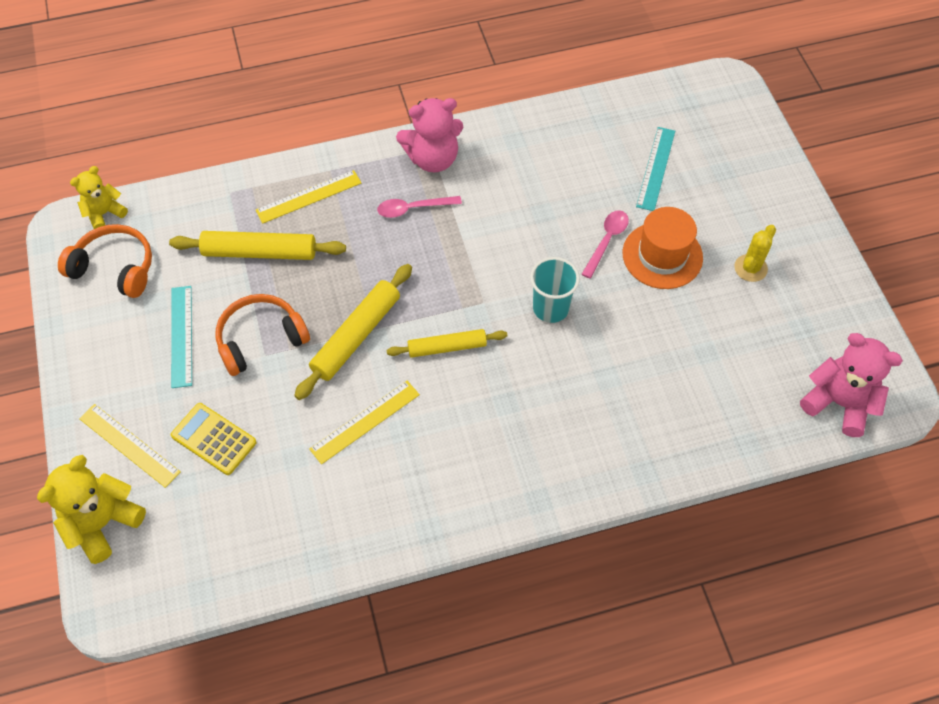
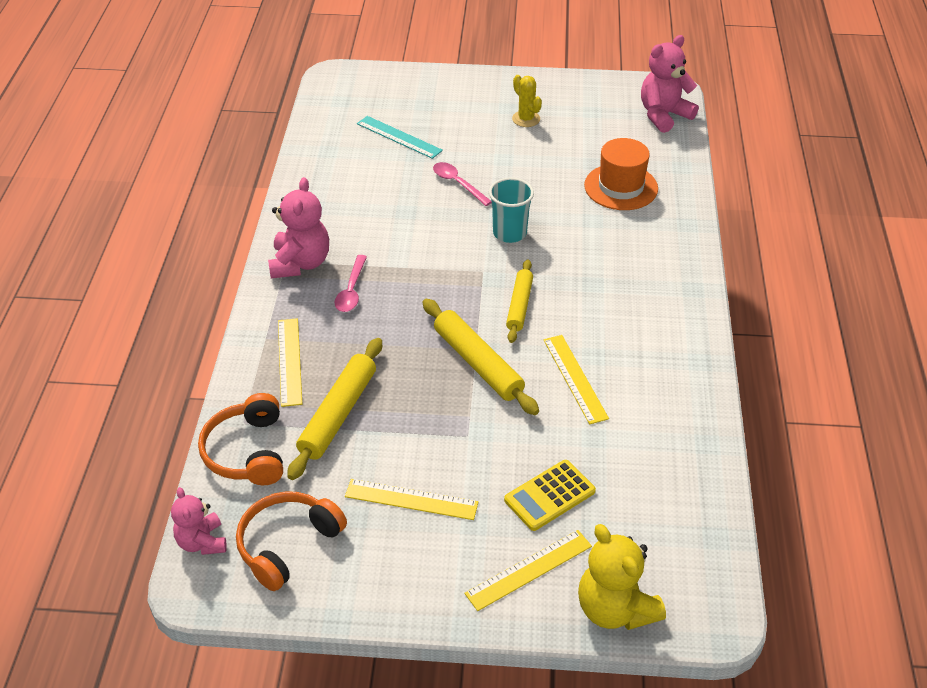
camera: 70 degrees left, 15 degrees down
yellow teddy bear [70,166,128,229] -> pink teddy bear [171,487,227,555]
turquoise ruler [171,286,192,388] -> yellow ruler [345,479,478,520]
orange headphones [216,294,310,376] -> orange headphones moved to [198,393,283,485]
orange hat [623,207,703,289] -> orange hat moved to [584,138,658,210]

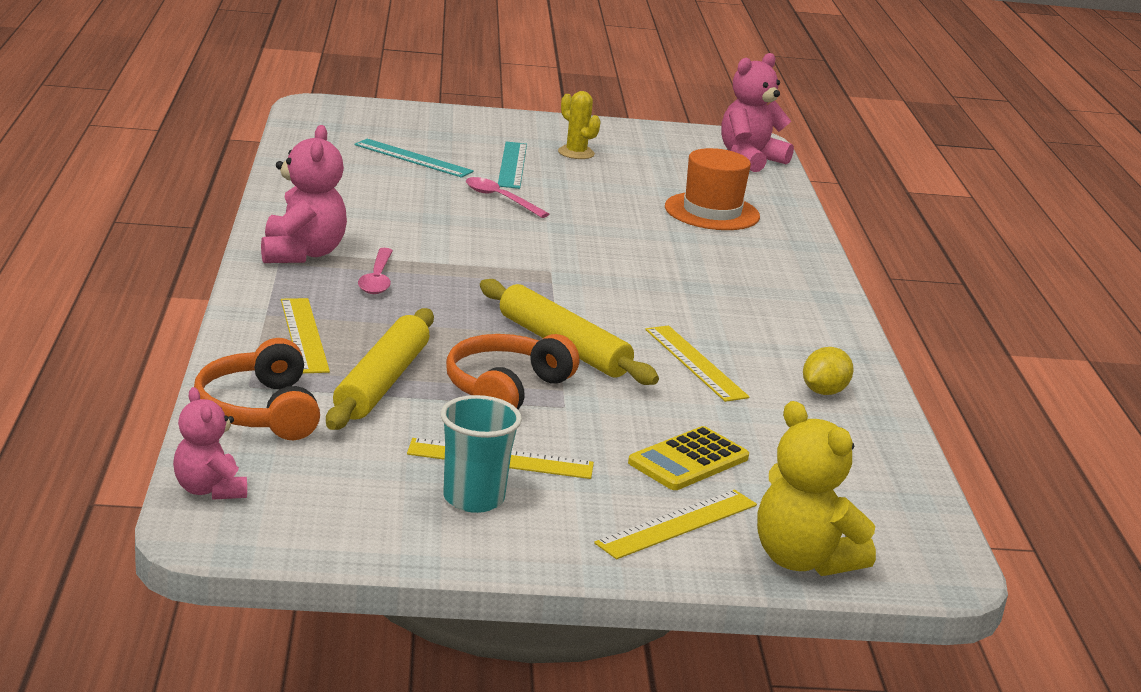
camera: 10 degrees left, 20 degrees down
orange headphones [236,491,347,591] -> orange headphones moved to [446,334,579,409]
turquoise cup [489,178,534,243] -> turquoise cup moved to [441,395,522,513]
yellow rolling pin [506,260,533,343] -> none
none -> turquoise ruler [498,141,527,189]
none -> yellow lemon [803,347,854,395]

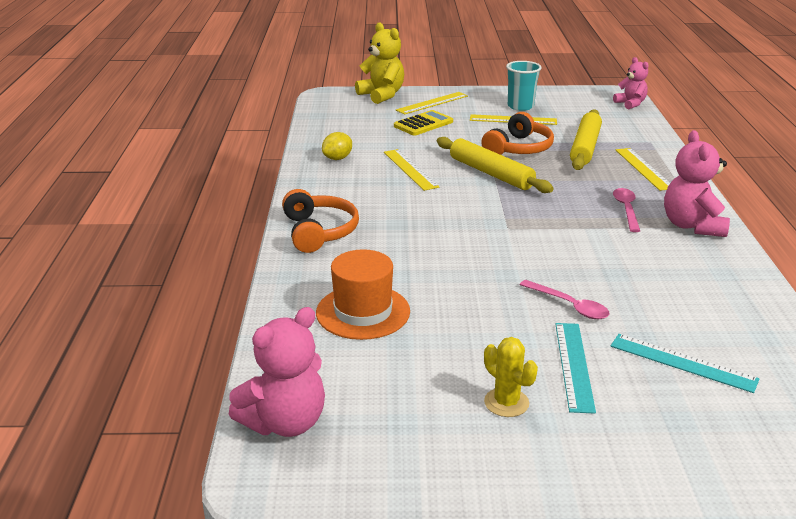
camera: 175 degrees left, 5 degrees up
orange headphones [194,338,320,440] -> orange headphones moved to [282,189,359,253]

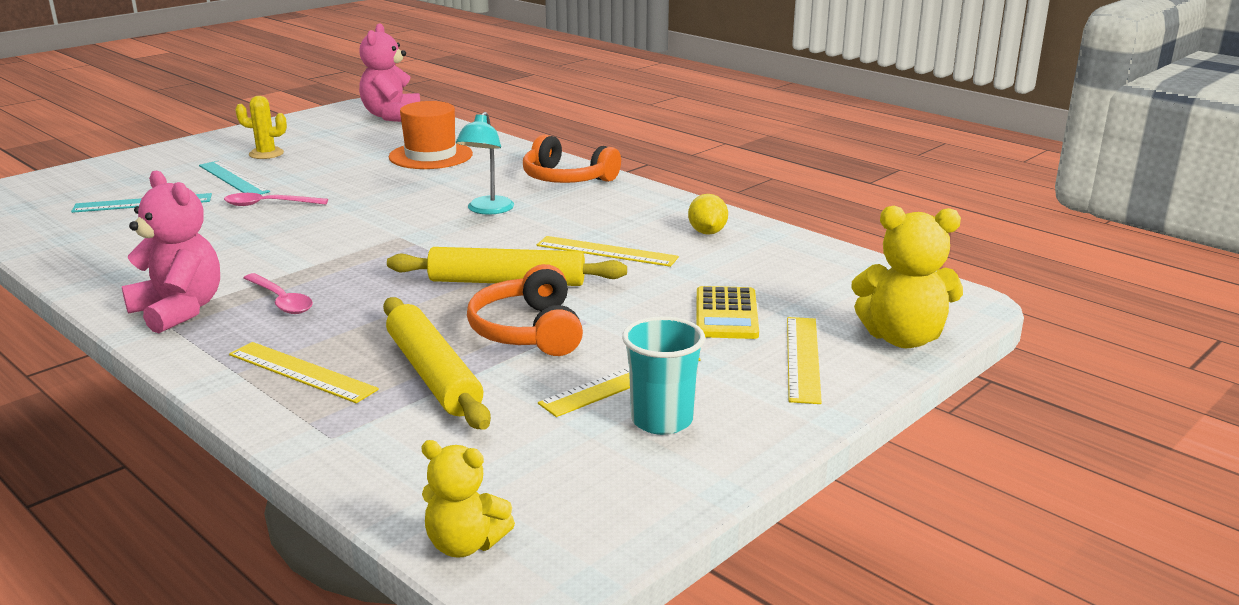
camera: 135 degrees right, 5 degrees down
pink teddy bear [613,57,649,109] -> yellow teddy bear [421,440,515,558]
none -> turquoise lamp [456,112,514,215]

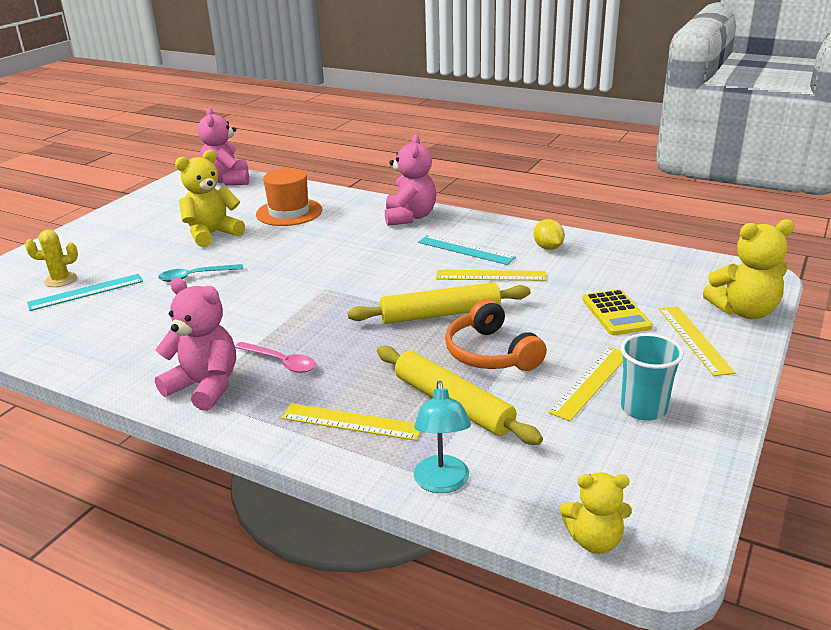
camera: 15 degrees left, 5 degrees up
turquoise ruler [199,161,270,194] -> turquoise ruler moved to [418,235,516,265]
pink spoon [224,193,328,206] -> turquoise spoon [158,264,243,282]
yellow cactus [235,96,287,159] -> yellow cactus moved to [25,230,78,287]
turquoise lamp [456,112,514,215] -> turquoise lamp moved to [414,381,471,493]
orange headphones [523,135,621,183] -> pink teddy bear [385,134,436,226]
none -> yellow teddy bear [175,150,245,247]

